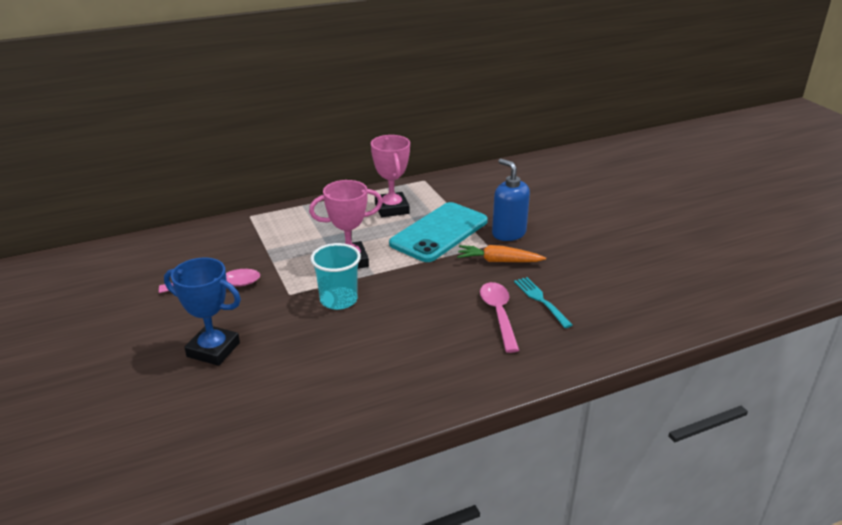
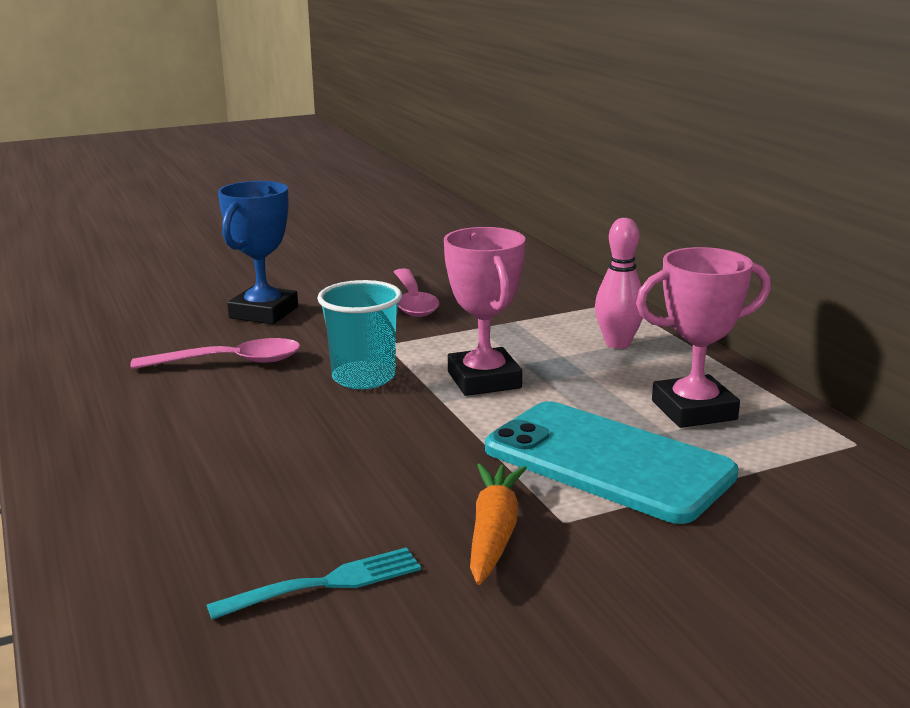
camera: 90 degrees right, 10 degrees down
pink spoon [480,282,519,353] -> pink spoon moved to [130,338,300,369]
blue soap dispenser [492,159,530,241] -> none
none -> pink bowling pin [595,218,643,349]

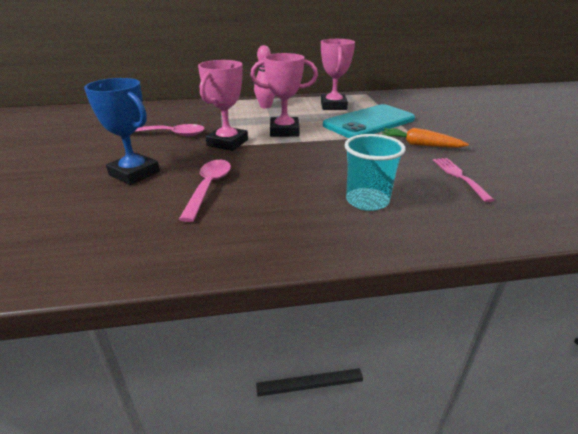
camera: 75 degrees left, 10 degrees up
turquoise fork [207,547,421,620] -> pink fork [433,158,494,202]
turquoise cup [317,280,402,389] -> turquoise cup moved to [345,134,406,211]
none -> pink trophy [198,60,248,151]

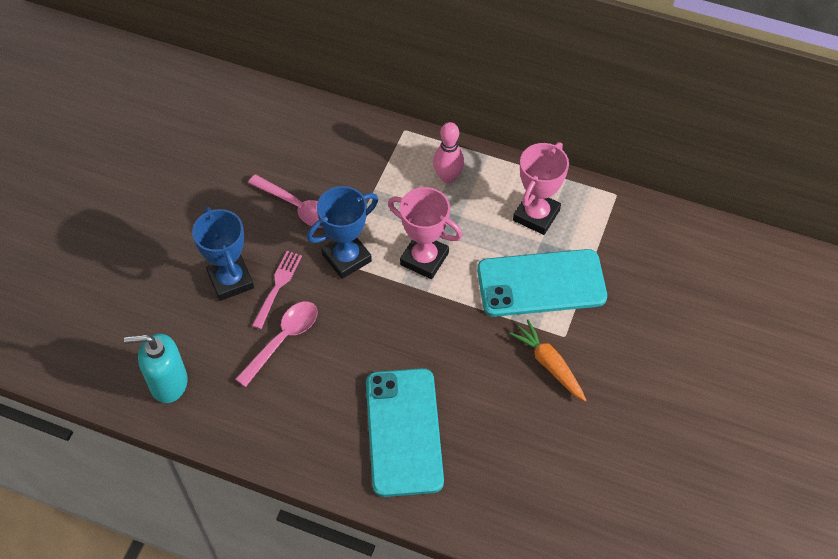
camera: 30 degrees right, 25 degrees up
pink trophy [198,60,248,151] -> blue trophy [307,186,378,279]
turquoise cup [345,134,406,211] -> turquoise phone [366,368,444,497]
pink fork [433,158,494,202] -> pink fork moved to [252,251,302,329]
none -> turquoise soap dispenser [124,334,188,403]

